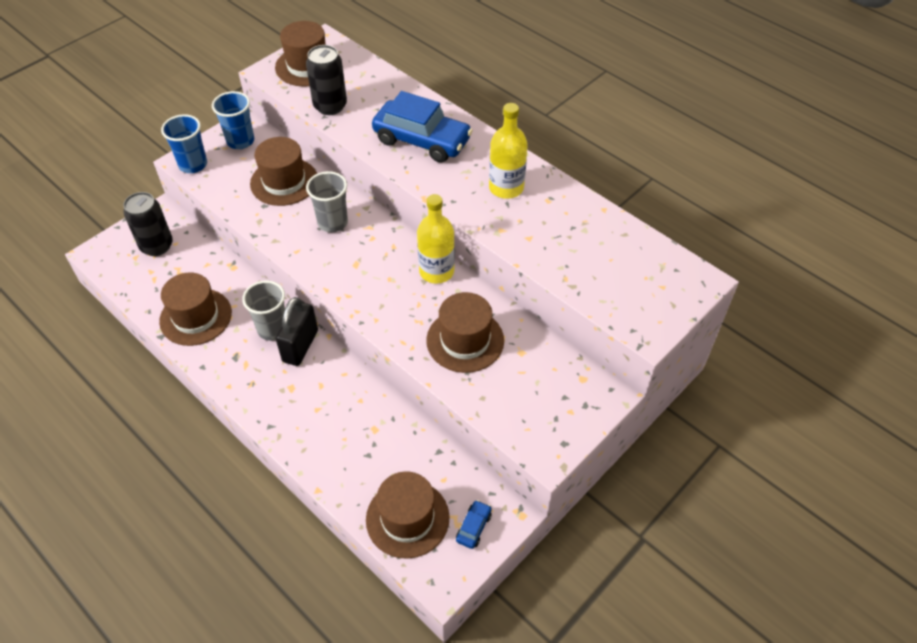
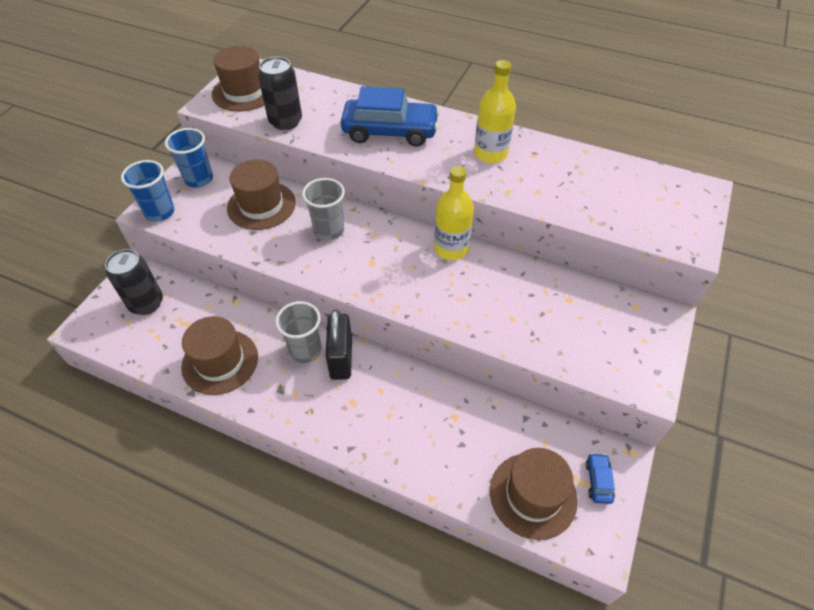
camera: 20 degrees left, 0 degrees up
brown hat [426,292,504,373] -> none

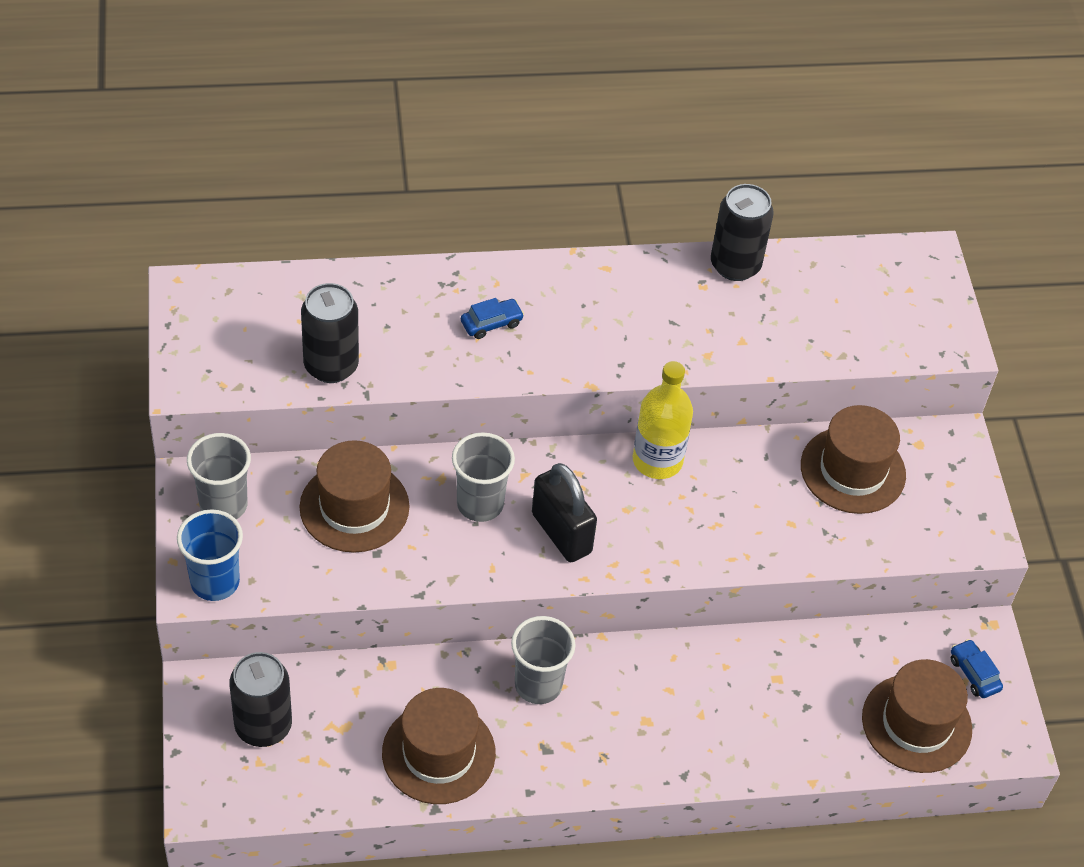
camera: 35 degrees left, 0 degrees up
blue cup [165,128,213,188] -> grey cup [187,433,251,519]
brown hat [212,46,264,111] -> brown hat moved to [801,405,906,514]
black padlock [325,309,352,380] -> black padlock moved to [532,463,597,562]
blue car [341,86,440,147] -> blue car [461,298,524,339], size x0.42
yellow bottle [474,60,516,163] -> none
none -> black can [711,184,774,281]

